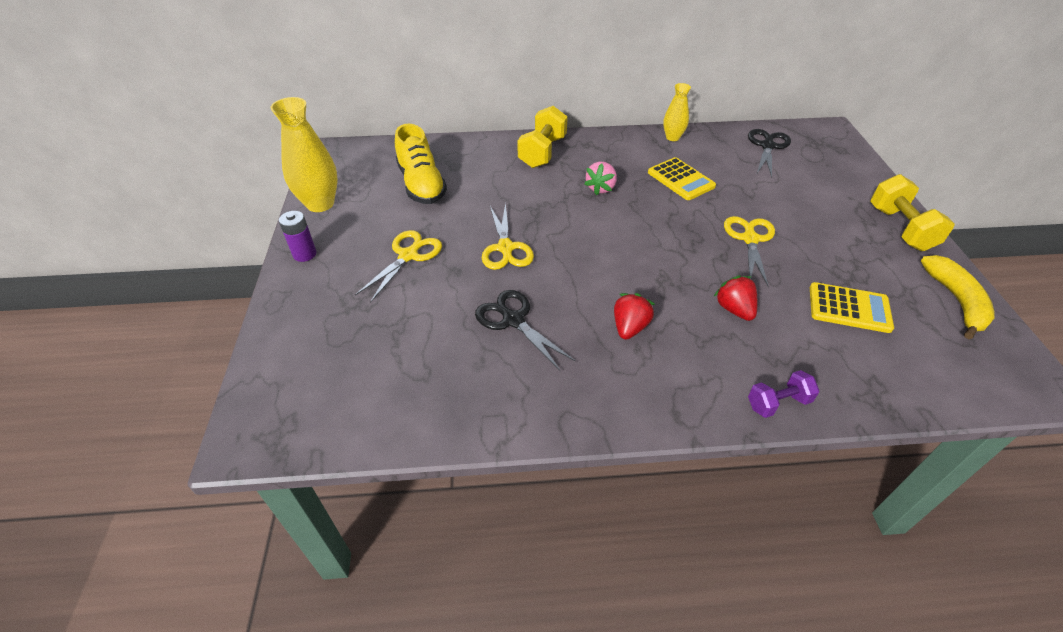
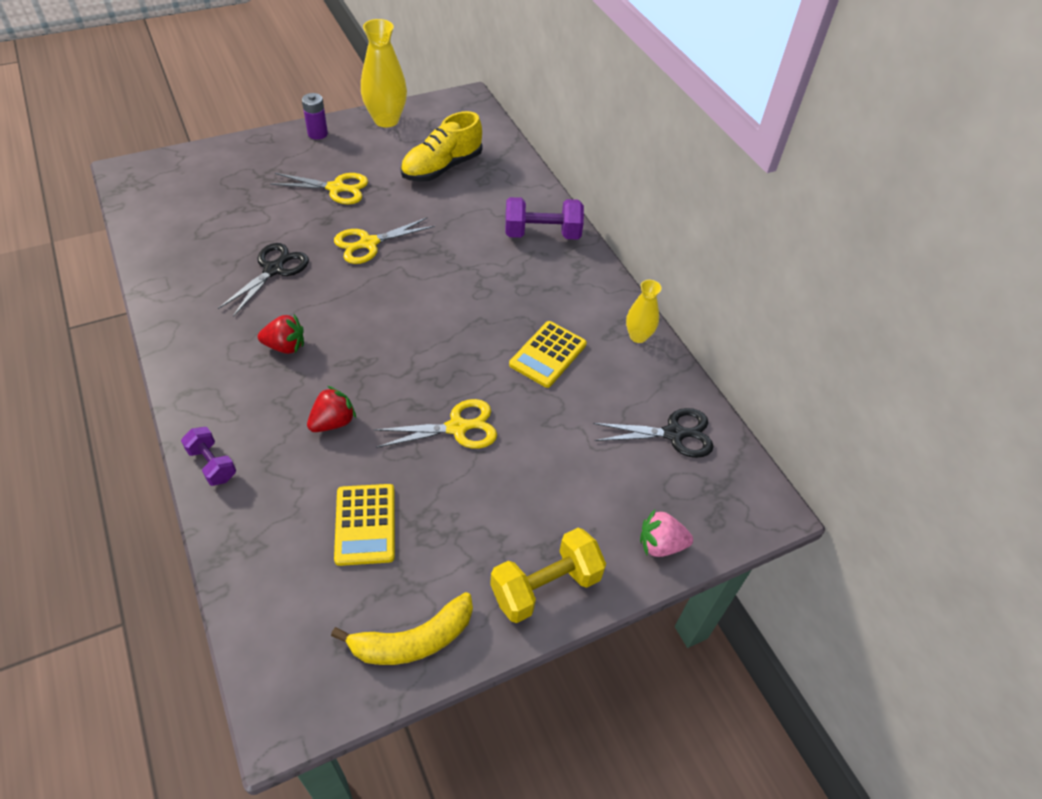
camera: 65 degrees right, 5 degrees up
yellow dumbbell [517,106,568,168] -> purple dumbbell [505,197,584,240]
pink strawberry [584,162,617,195] -> pink strawberry moved to [640,509,693,557]

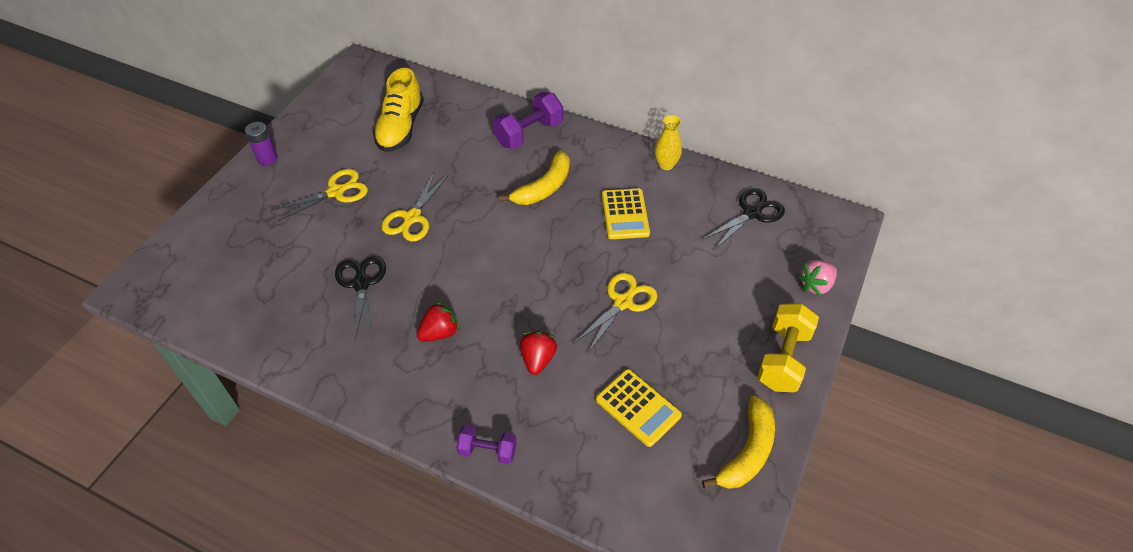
camera: 35 degrees left, 0 degrees up
yellow vase [361,19,407,128] -> none
none -> yellow banana [499,150,570,205]

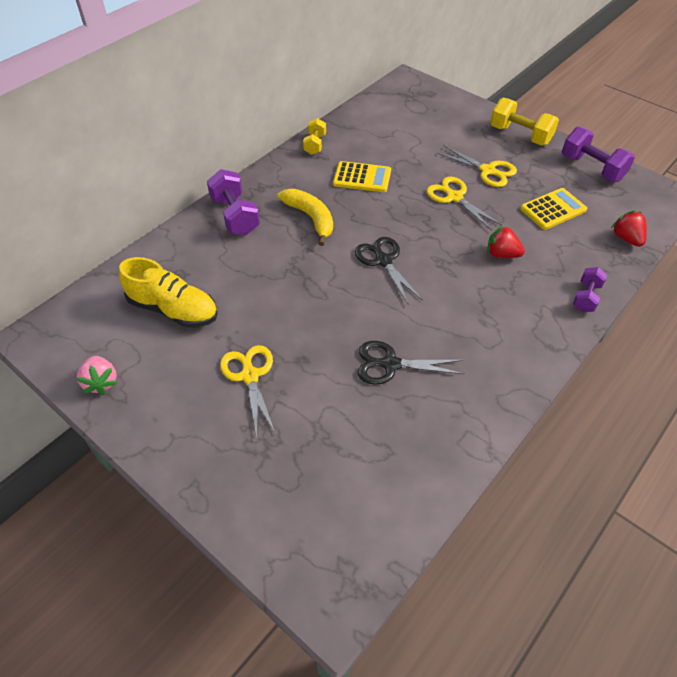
camera: 75 degrees left, 0 degrees up
purple battery [245,122,278,165] -> none
yellow scissors [381,172,448,242] -> yellow scissors moved to [437,146,517,187]
red strawberry [417,301,460,342] -> red strawberry moved to [611,211,647,247]
yellow vase [655,115,682,170] -> yellow dumbbell [303,118,326,155]
black scissors [702,188,785,250] -> black scissors moved to [355,237,423,305]
yellow banana [702,396,775,489] -> purple dumbbell [562,127,635,182]
pink strawberry [797,260,837,296] -> pink strawberry moved to [76,356,118,395]

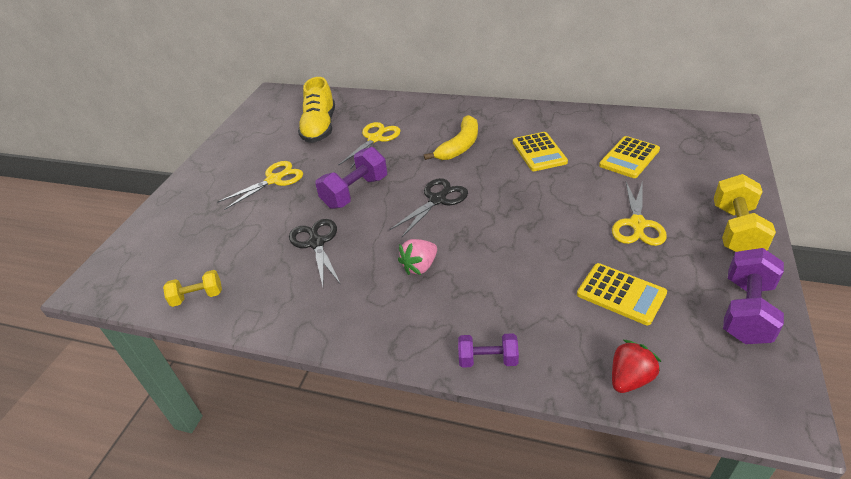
camera: 70 degrees right, 10 degrees down
pink strawberry [76,356,118,395] -> pink strawberry moved to [398,239,437,275]
purple dumbbell [207,169,260,235] -> purple dumbbell moved to [315,147,387,209]
yellow dumbbell [303,118,326,155] -> yellow dumbbell moved to [163,270,222,307]
yellow scissors [427,177,502,231] -> yellow scissors moved to [339,122,401,169]
red strawberry [487,225,525,258] -> none
none -> yellow calculator [599,136,660,178]

